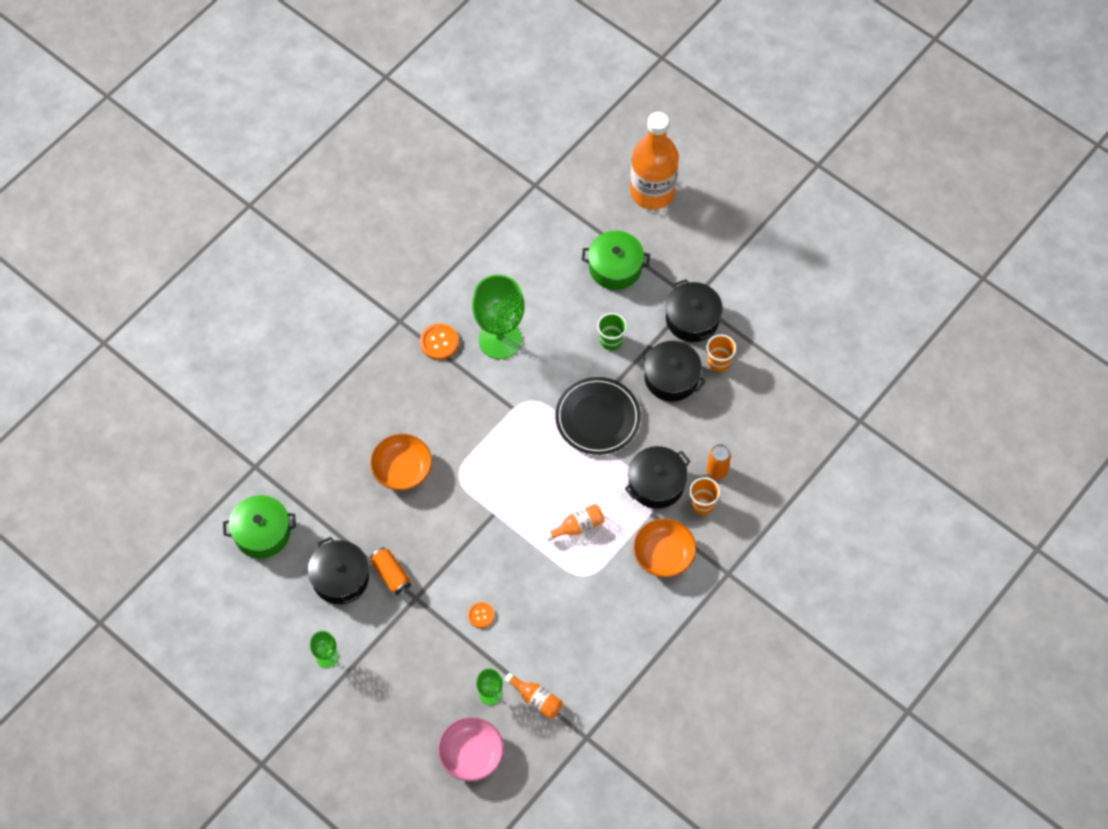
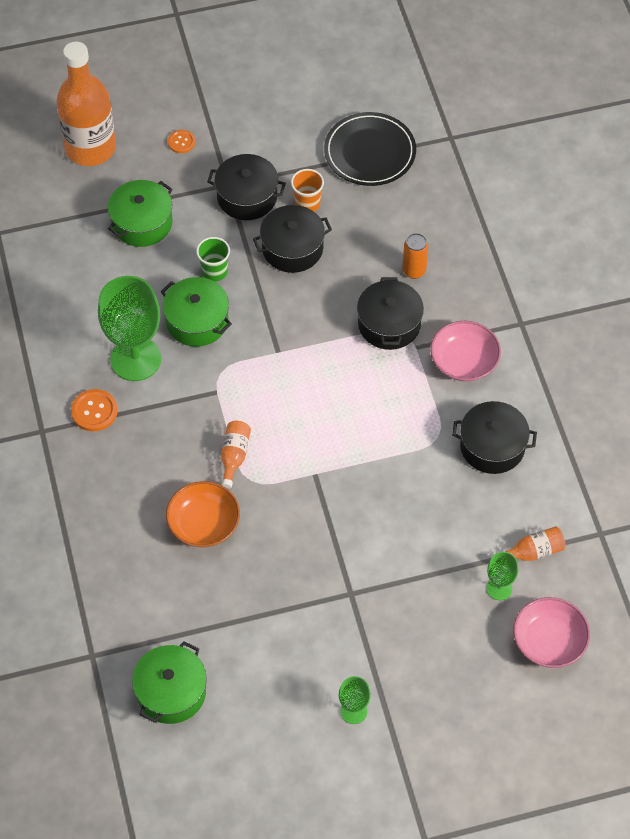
camera: 55 degrees left, 5 degrees down
black pot [308,537,369,604] -> black pot moved to [452,401,537,474]
orange can [370,548,411,595] -> none
orange button [467,602,494,628] -> orange button moved to [168,130,195,153]
orange bottle [545,504,604,541] -> orange bottle moved to [221,421,251,489]
black plate [555,377,641,455] -> black plate moved to [324,112,416,186]
orange bowl [633,518,696,577] -> pink bowl [430,321,501,382]
orange cup [689,477,720,515] -> none
none -> green pot [161,277,232,347]

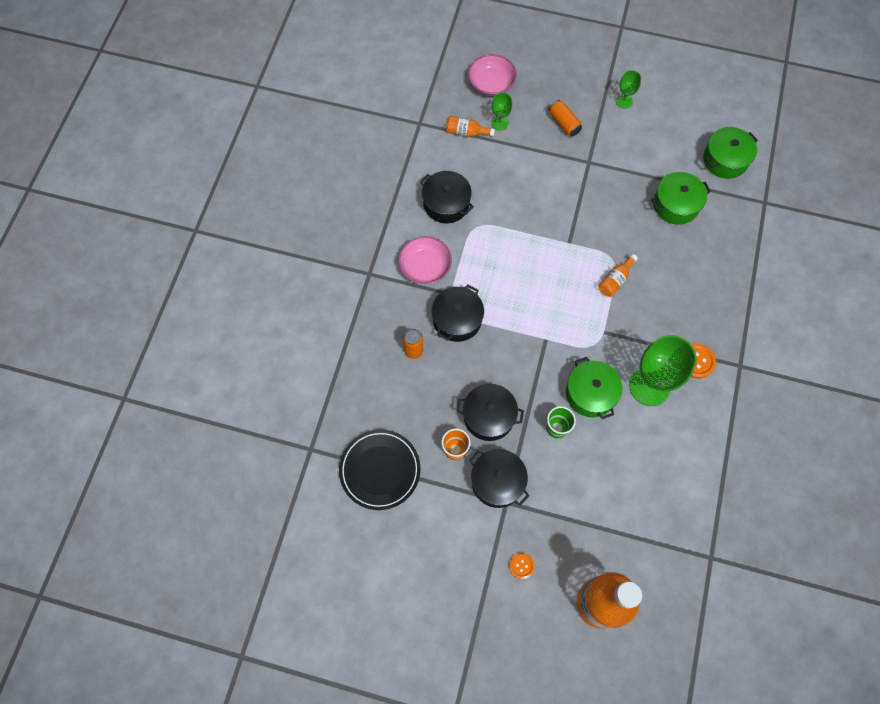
camera: 150 degrees left, 10 degrees up
green pot [108,180,173,247] -> green pot moved to [651,172,711,225]
orange bowl [166,481,240,547] -> none
none -> orange can [549,100,582,136]

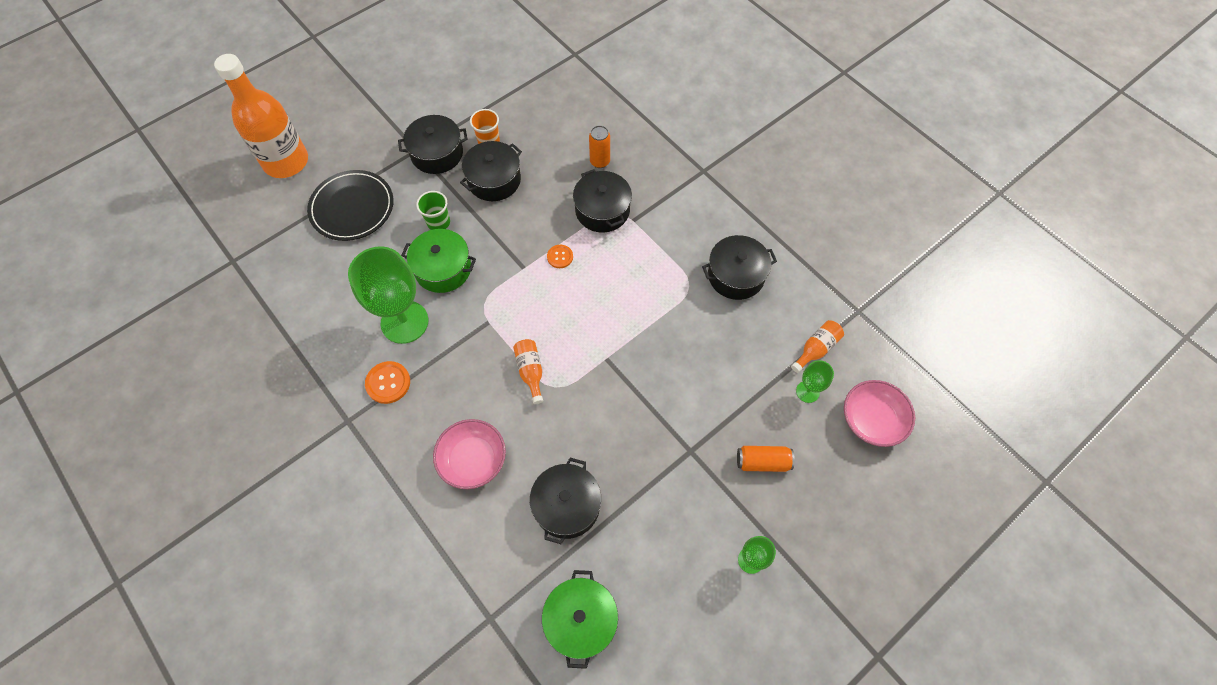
camera: 125 degrees right, 5 degrees down
black plate [339,429,421,510] -> black plate moved to [307,170,394,241]
pink bowl [398,236,452,284] -> pink bowl moved to [433,419,506,489]
orange button [509,553,535,579] -> orange button moved to [547,245,573,268]
green pot [651,172,711,225] -> black pot [530,458,601,544]

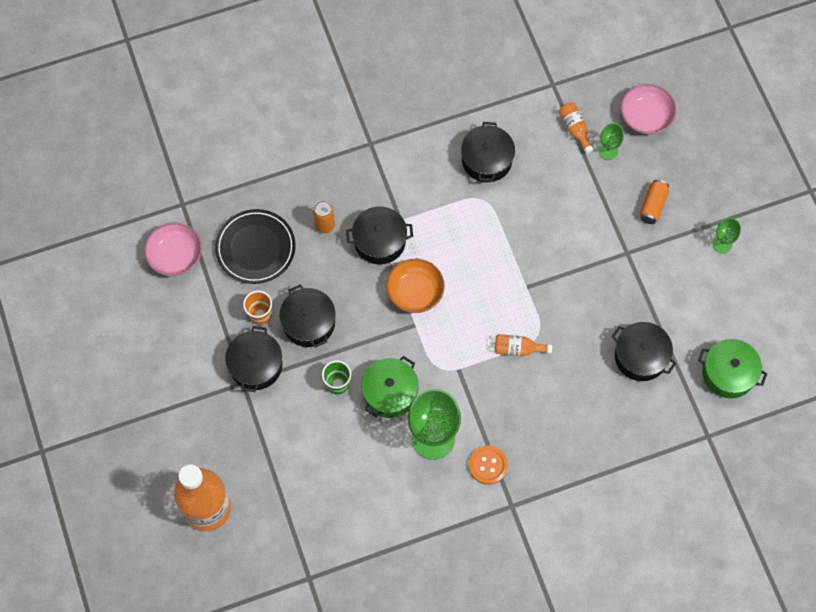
camera: 70 degrees left, 5 degrees up
black plate [307,170,394,241] -> black plate moved to [215,209,296,284]
pink bowl [433,419,506,489] -> pink bowl moved to [144,223,202,276]
orange button [547,245,573,268] -> orange bowl [386,259,445,313]

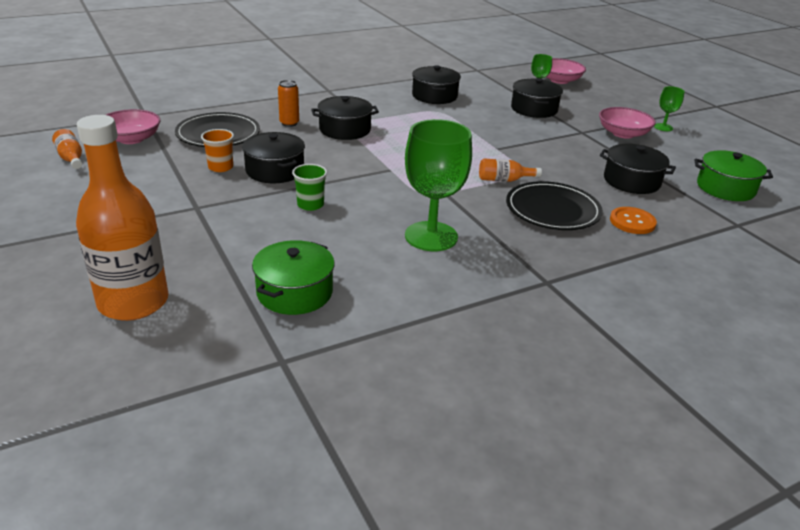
camera: 10 degrees left, 35 degrees down
black pot [225,326,283,392] -> black pot moved to [511,78,563,118]
green pot [361,356,419,418] -> green pot moved to [252,240,335,315]
orange bowl [386,259,445,313] -> none
orange button [469,446,508,485] -> orange button moved to [610,207,657,234]
orange bottle [559,102,593,154] -> orange bottle moved to [52,129,82,169]
orange can [640,180,669,224] -> none
none -> black plate [506,181,603,230]
none -> pink bowl [599,107,656,139]

